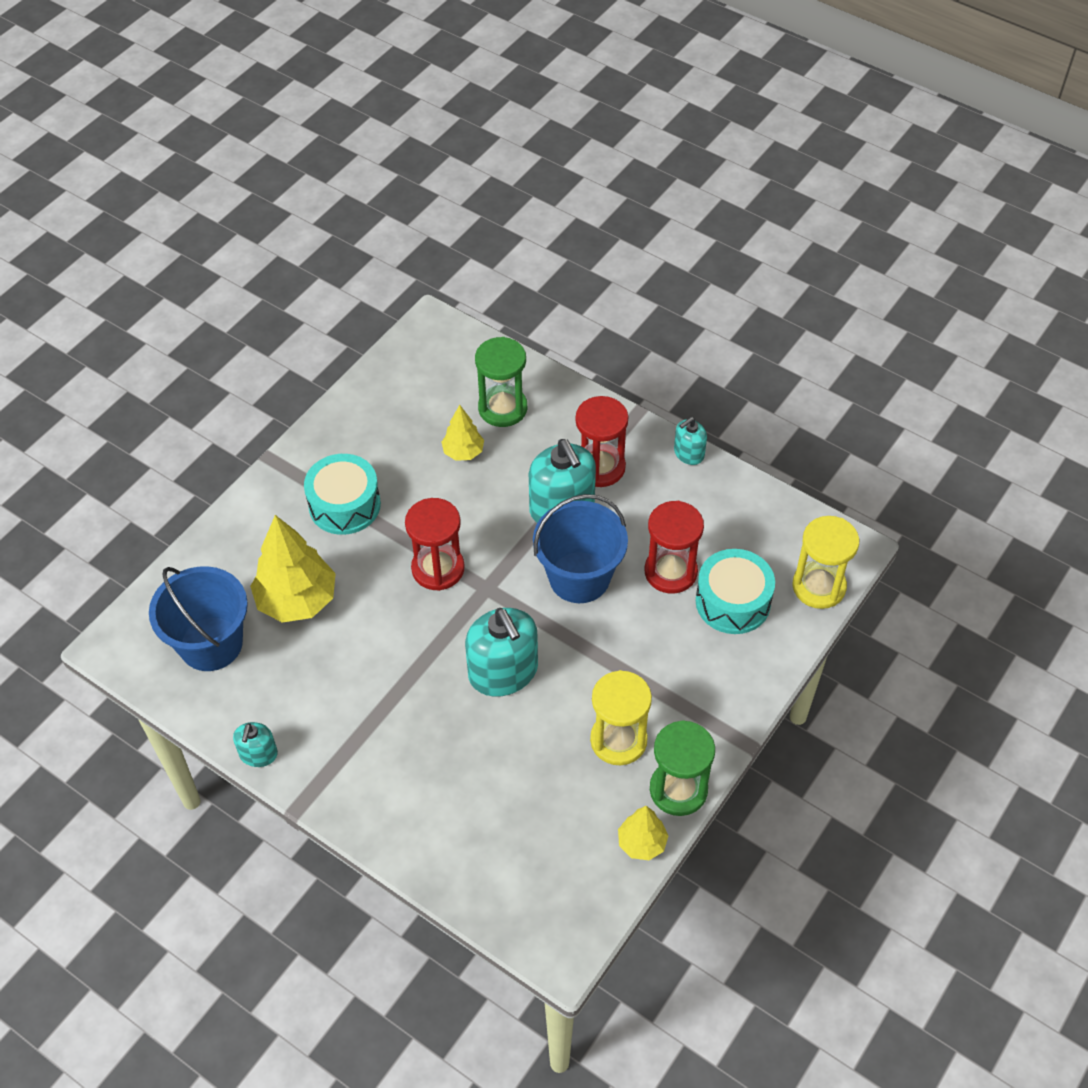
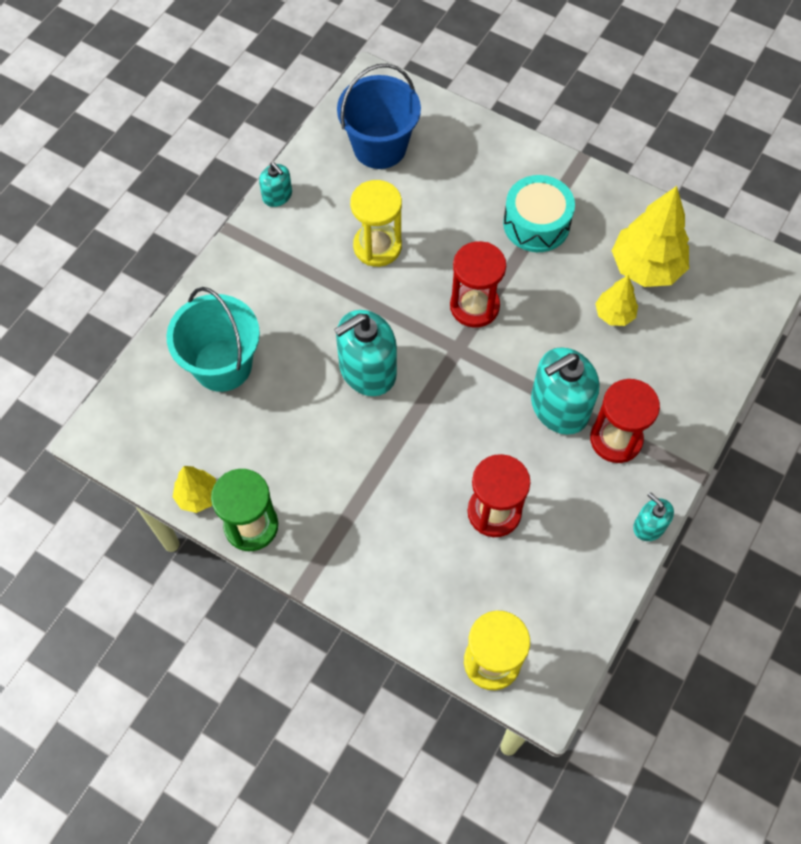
camera: 85 degrees right, 10 degrees up
turquoise soap dispenser [233,722,278,767] -> turquoise soap dispenser turned 135 degrees counterclockwise [259,162,292,207]
yellow tree [250,515,336,623] -> yellow tree moved to [612,186,689,287]
green hourglass [475,337,527,427] -> none
blue bucket [533,494,628,603] -> none
yellow hourglass [590,670,652,766] -> yellow hourglass moved to [350,180,402,267]
turquoise drum [696,549,775,634] -> none
none -> turquoise bucket [166,287,260,392]

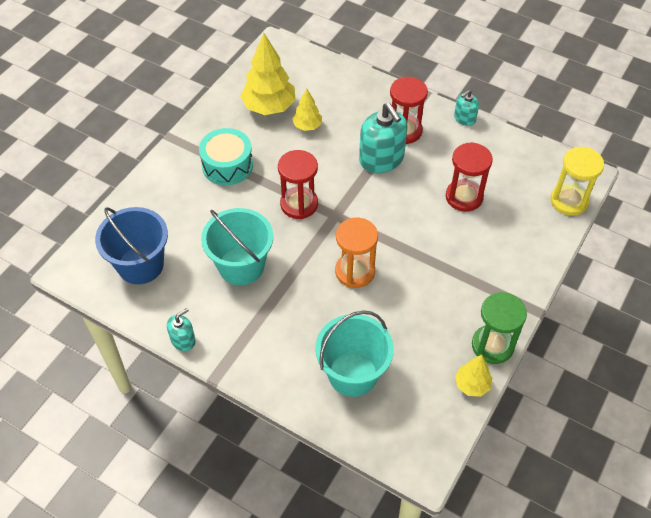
camera: 90 degrees left, 10 degrees down
turquoise soap dispenser [334,310,397,396] -> orange hourglass [335,218,378,288]
yellow hourglass [350,180,402,267] -> turquoise bucket [201,208,273,285]

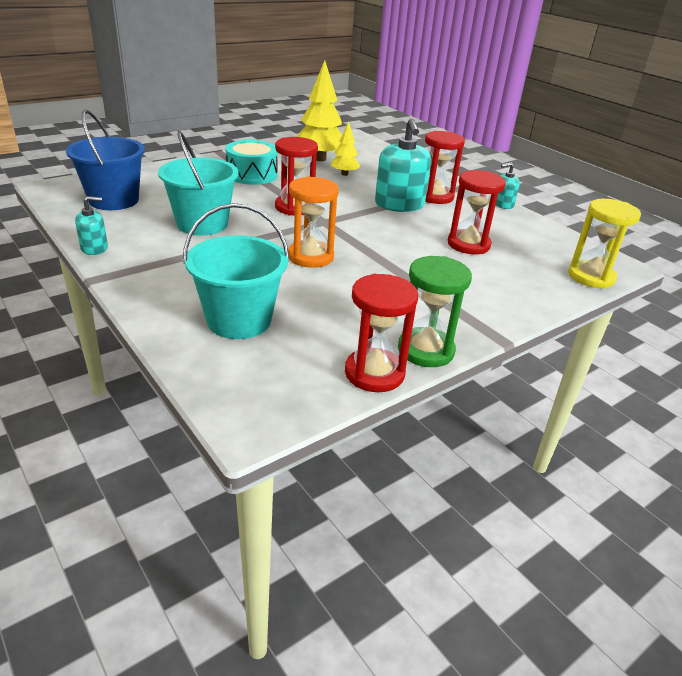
camera: 20 degrees right, 20 degrees down
yellow tree [455,355,492,397] -> red hourglass [345,274,418,392]

